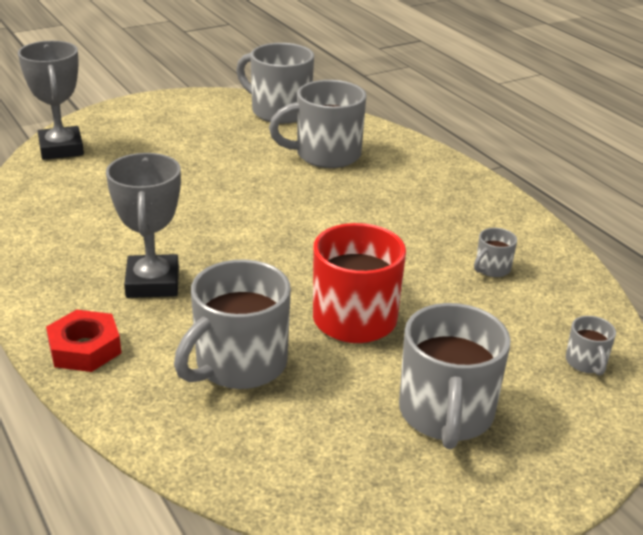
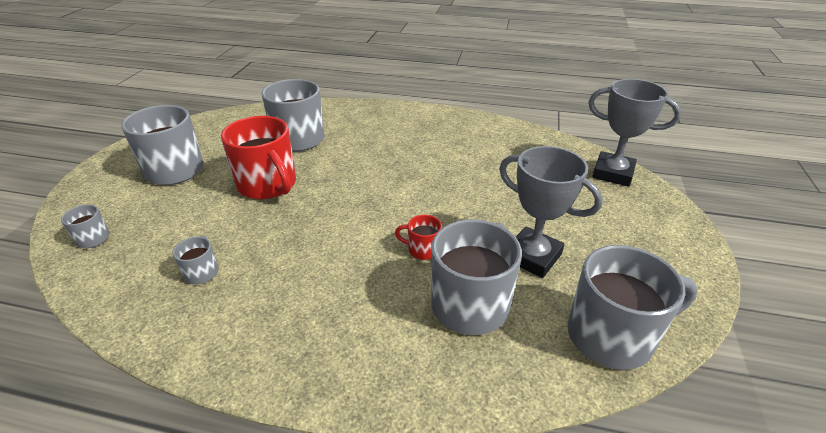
camera: 135 degrees right, 5 degrees up
red nut [46,310,121,372] -> none
grey trophy [106,153,181,298] -> grey trophy moved to [499,146,603,278]
none -> red mug [395,215,442,260]

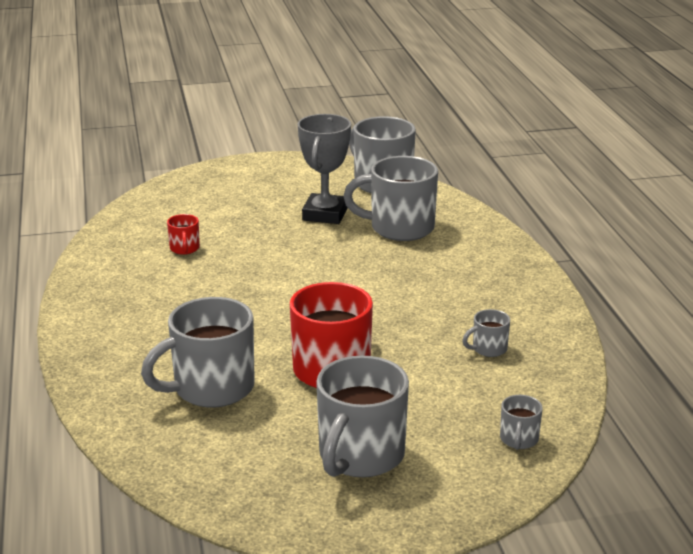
camera: 115 degrees left, 10 degrees down
red mug [395,215,442,260] -> red mug moved to [167,214,200,255]
grey trophy [588,79,681,187] -> none

